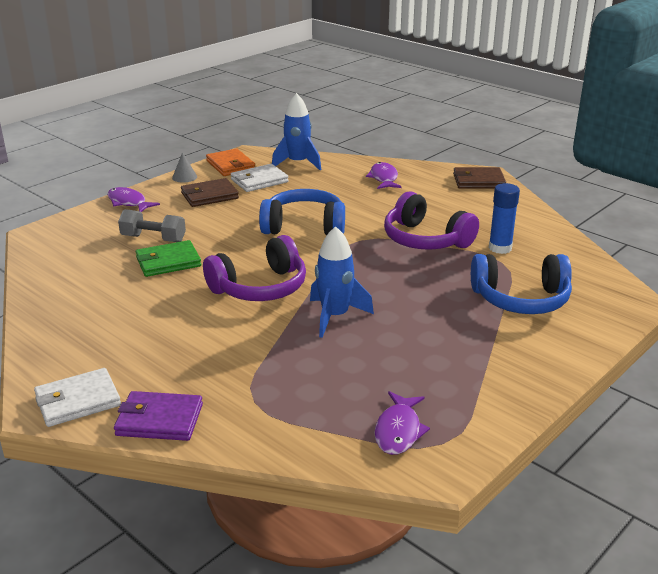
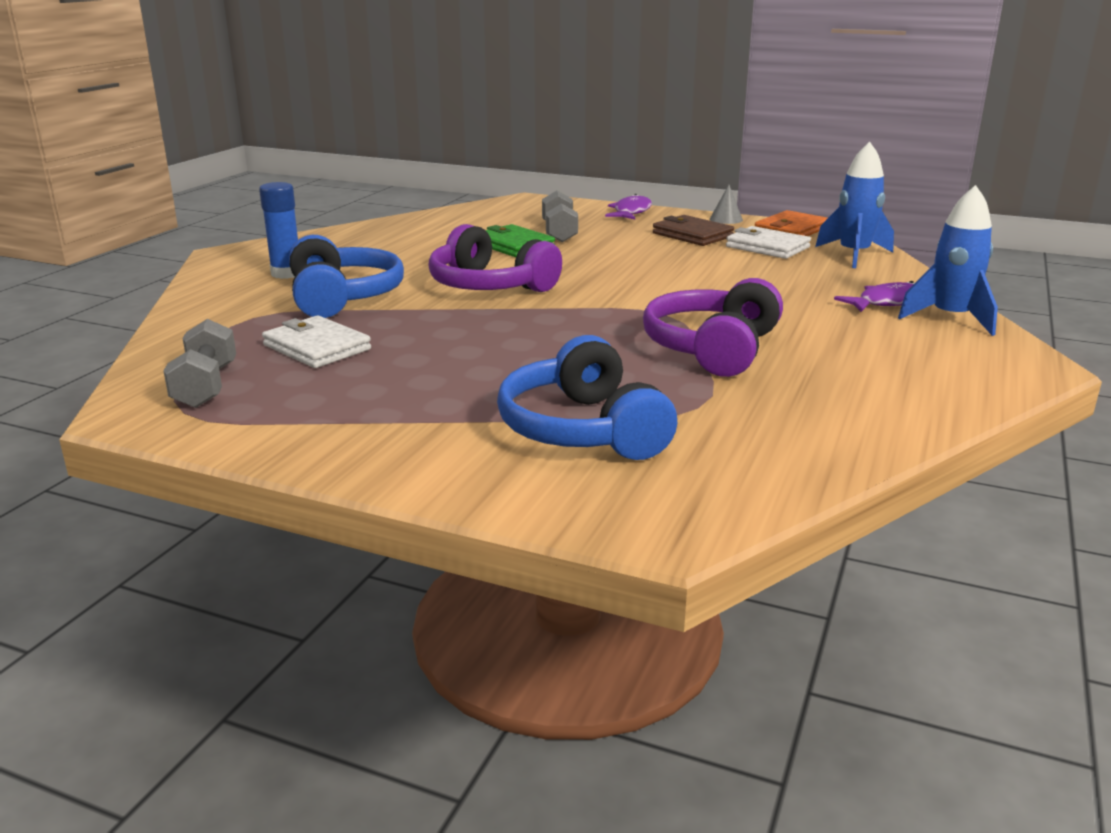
camera: 70 degrees right, 5 degrees down
white wallet [34,368,121,427] -> white wallet moved to [262,316,371,368]
purple wallet [114,391,203,441] -> none
blue headphones [259,189,345,235] -> blue headphones moved to [289,235,404,318]
blue rocket [310,226,374,338] -> blue rocket moved to [898,185,998,336]
purple fish [374,391,430,455] -> grey dumbbell [163,319,236,408]
brown wallet [453,167,506,189] -> none
blue glue stick [489,183,520,254] -> blue glue stick moved to [259,182,298,279]

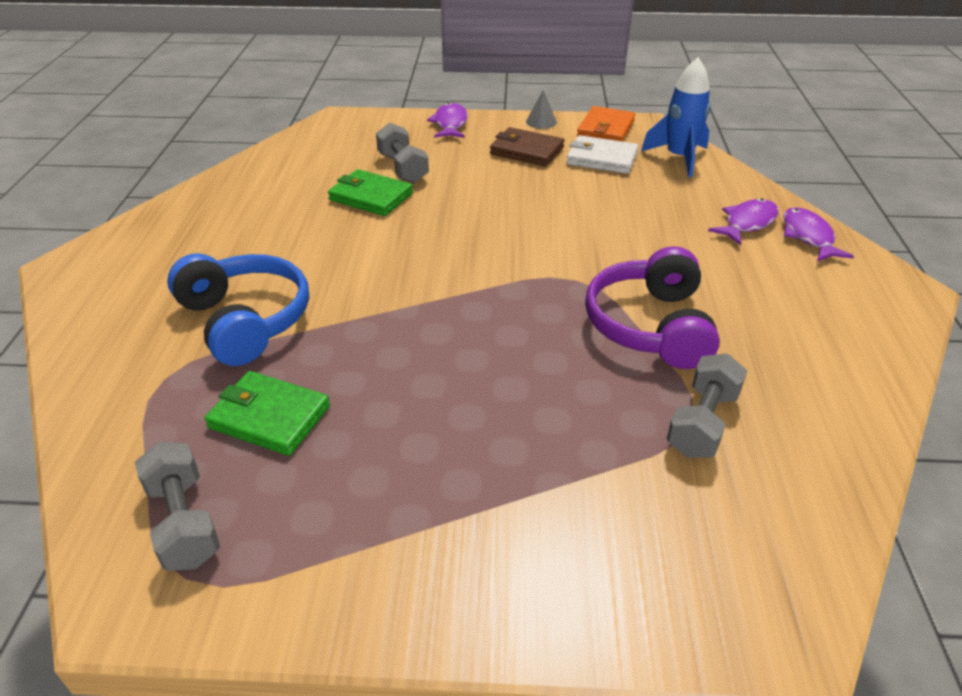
camera: 20 degrees left, 15 degrees up
blue glue stick [259,182,298,279] -> none
white wallet [262,316,371,368] -> green wallet [205,371,330,456]
purple headphones [428,224,562,292] -> none
blue headphones [497,335,677,460] -> none
blue rocket [898,185,998,336] -> purple fish [783,207,854,262]
none -> grey dumbbell [667,353,747,458]

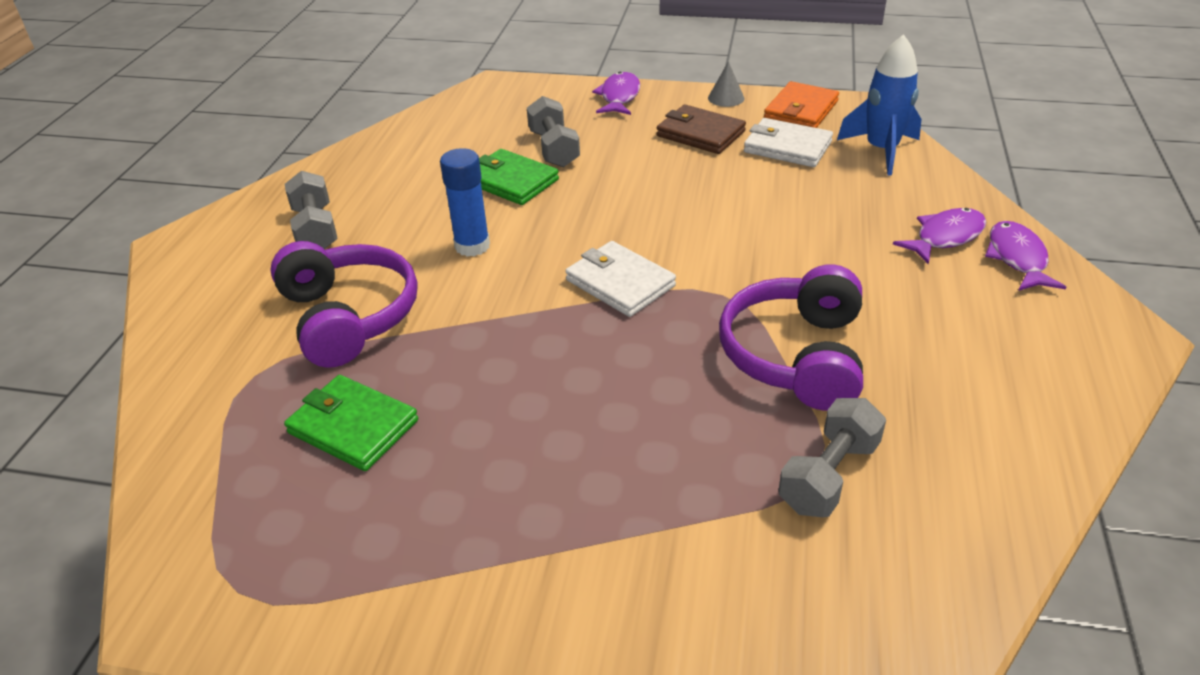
camera: 10 degrees right, 0 degrees up
grey dumbbell [135,442,220,571] -> grey dumbbell moved to [285,171,338,249]
blue headphones [167,254,309,366] -> purple headphones [270,241,418,368]
none -> blue glue stick [440,148,490,257]
none -> white wallet [565,241,676,317]

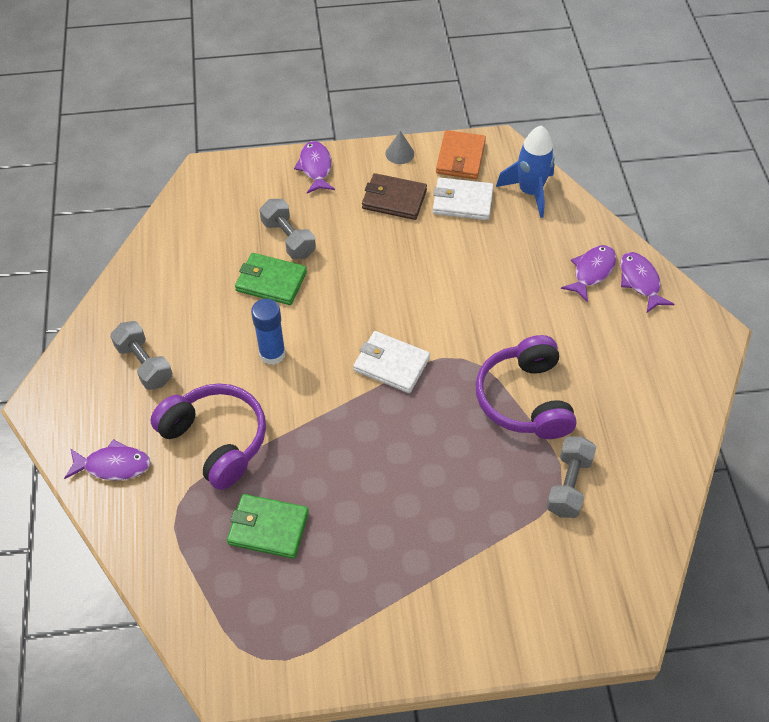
camera: 20 degrees left, 15 degrees up
none -> purple fish [64,439,150,481]

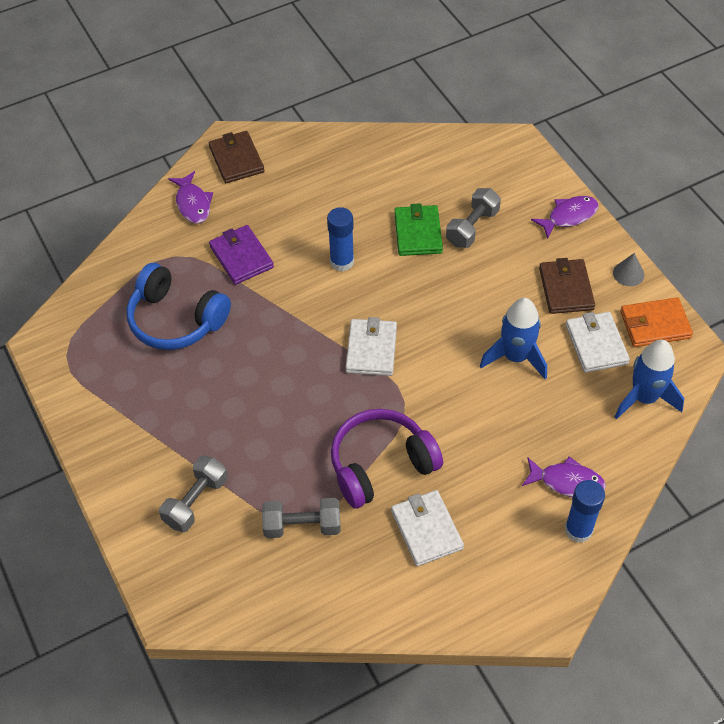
camera: 70 degrees right, 0 degrees up
grey dumbbell [110,321,173,390] -> grey dumbbell moved to [159,455,227,532]
purple headphones [150,383,266,490] -> purple wallet [209,225,274,285]
green wallet [227,494,309,559] -> blue headphones [127,263,231,350]
purple fish [620,252,674,313] -> blue glue stick [565,480,605,543]
none -> brown wallet [209,131,264,183]
none -> white wallet [391,490,464,566]
none -> blue rocket [480,298,547,379]

